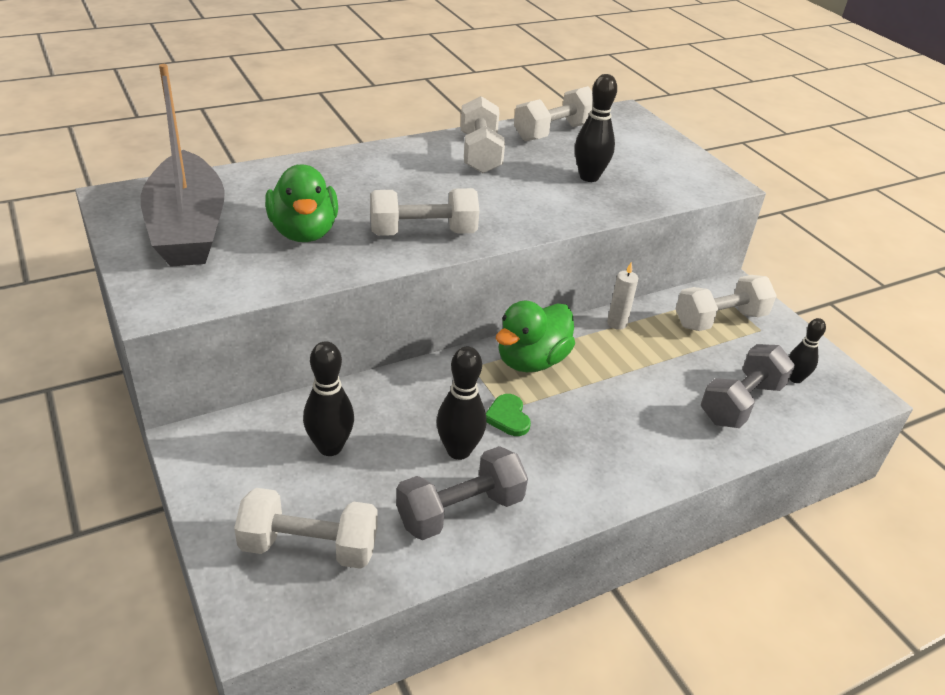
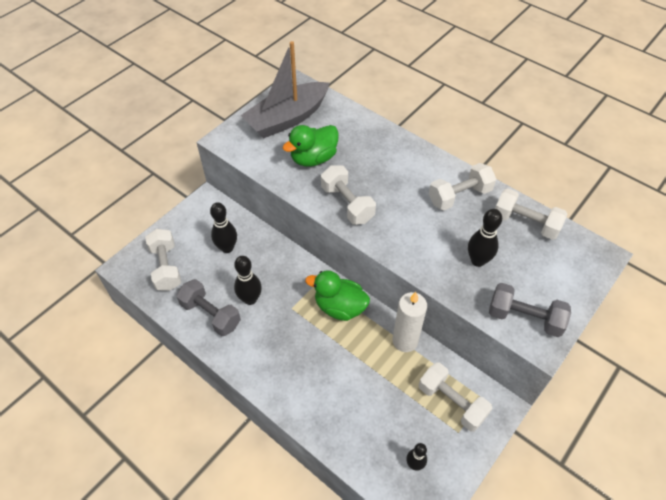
camera: 70 degrees right, 15 degrees up
green heart [486,394,531,436] -> none
white candle [607,262,638,330] -> white candle [392,292,427,352], size x1.85
grey dumbbell [701,344,795,428] -> grey dumbbell moved to [489,283,571,337]

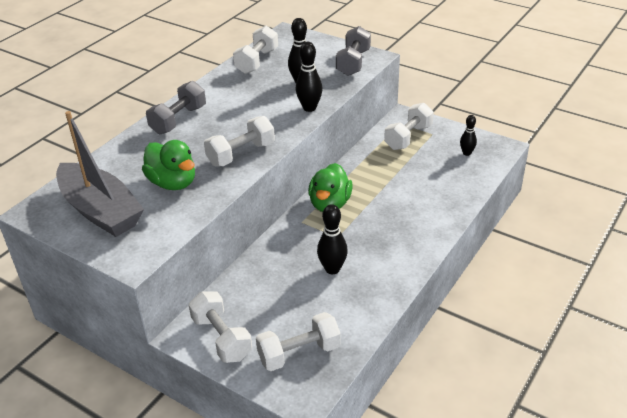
camera: 95 degrees left, 15 degrees down
grey dumbbell [177,279,241,336] -> grey dumbbell moved to [146,81,206,134]
black bowling pin [210,202,237,253] -> black bowling pin moved to [296,42,323,112]
white candle [392,292,427,352] -> none
white dumbbell [429,163,496,210] -> white dumbbell moved to [189,291,252,363]

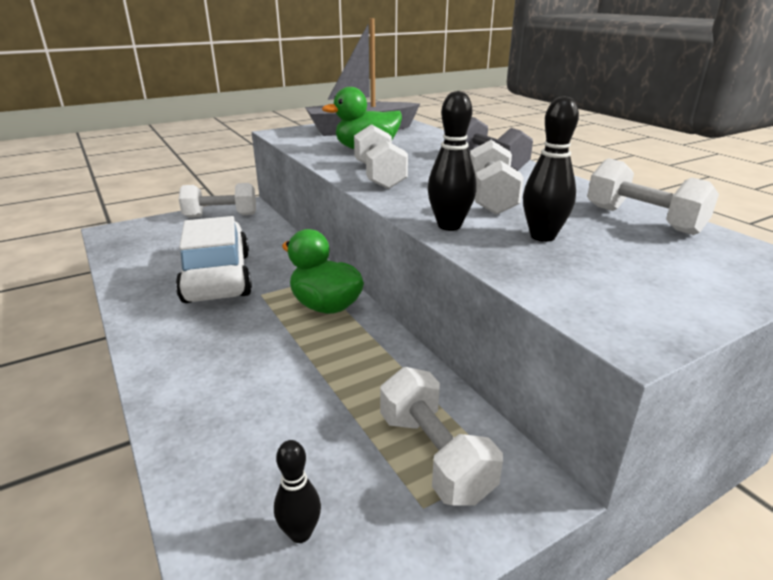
camera: 115 degrees right, 10 degrees down
white dumbbell [256,312,341,371] -> white dumbbell moved to [470,140,524,215]
black bowling pin [317,204,348,274] -> white car [176,216,252,303]
grey dumbbell [336,26,371,76] -> none

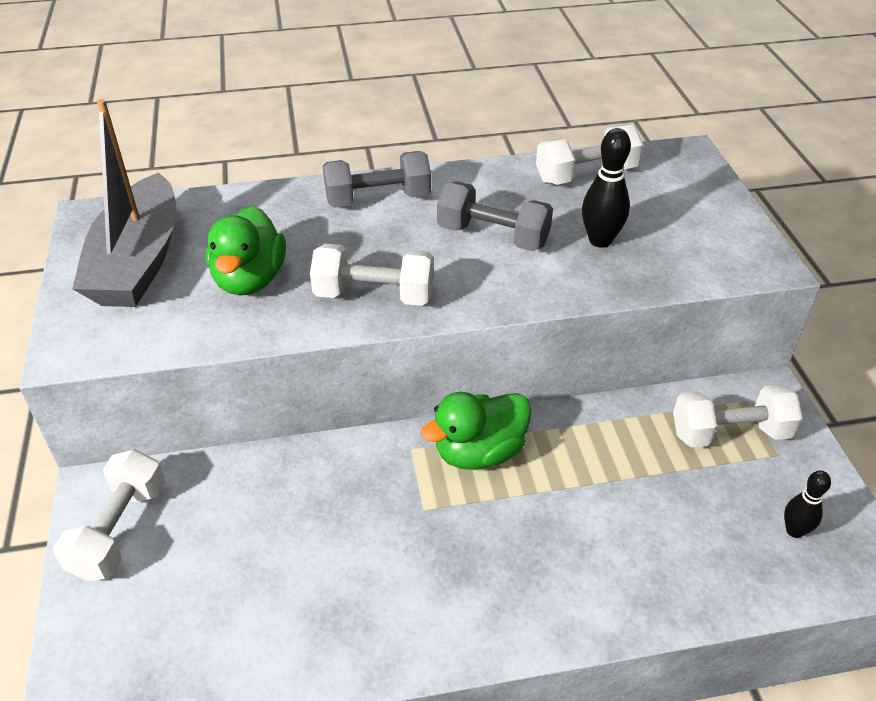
camera: 70 degrees left, 15 degrees up
white car [176,216,252,303] -> none
black bowling pin [428,91,477,231] -> none
white dumbbell [470,140,524,215] -> grey dumbbell [437,181,553,251]

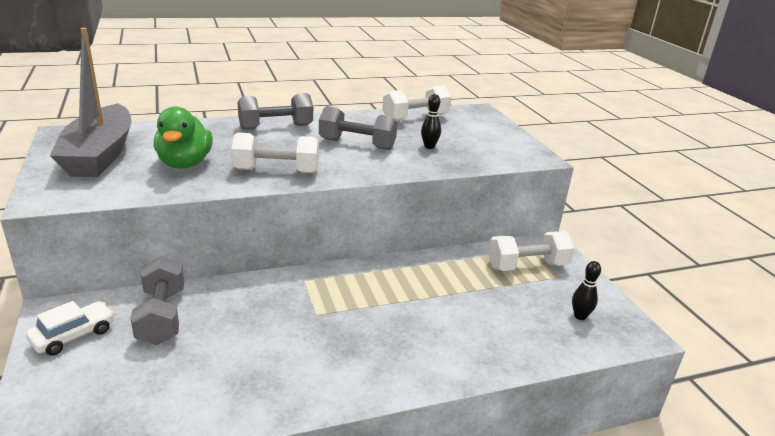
camera: 10 degrees left, 15 degrees down
white dumbbell [53,449,165,581] -> white car [26,301,115,356]
green duck [421,392,531,470] -> none
black bowling pin [582,128,631,248] -> black bowling pin [421,94,441,149], size x0.65
none -> grey dumbbell [130,256,184,345]

